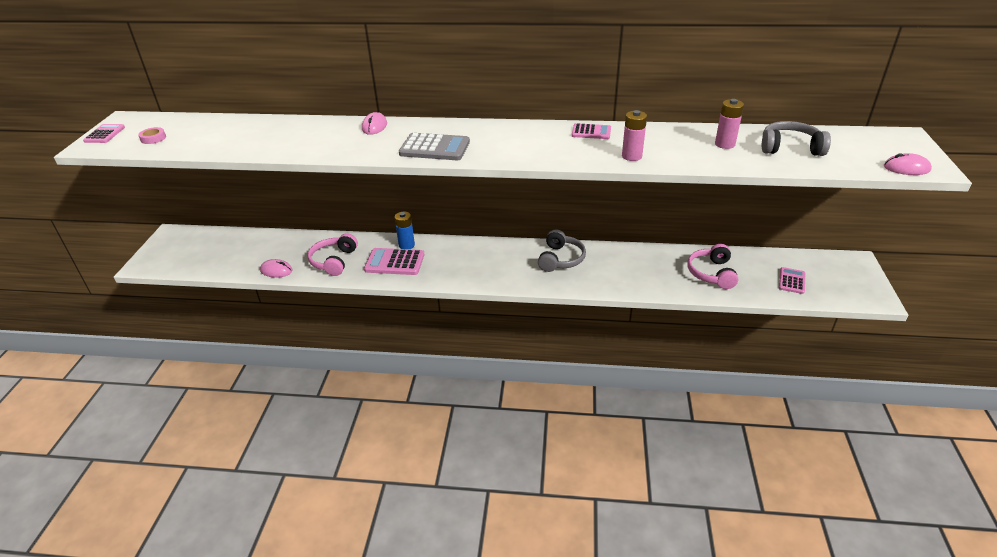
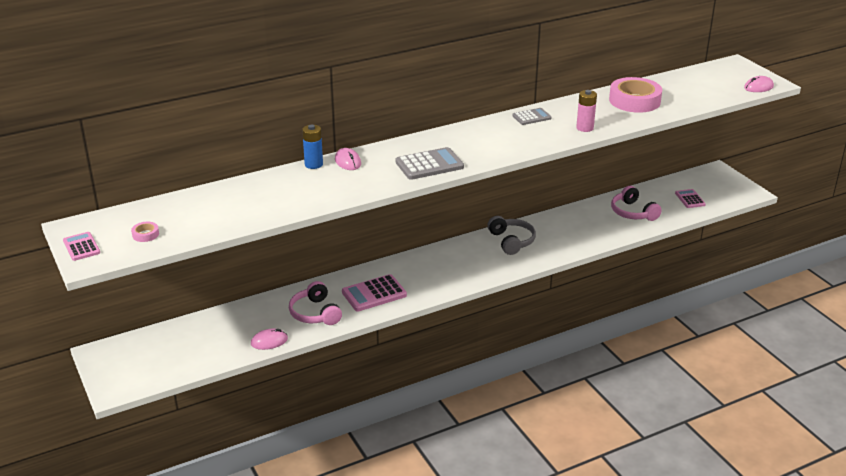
camera: 35 degrees left, 5 degrees down
blue battery [394,212,415,249] -> blue battery moved to [302,125,323,169]
pink calculator [572,123,611,139] -> grey calculator [512,108,552,125]
pink battery [715,99,744,149] -> pink tape [609,77,662,113]
grey headphones [762,121,831,156] -> none

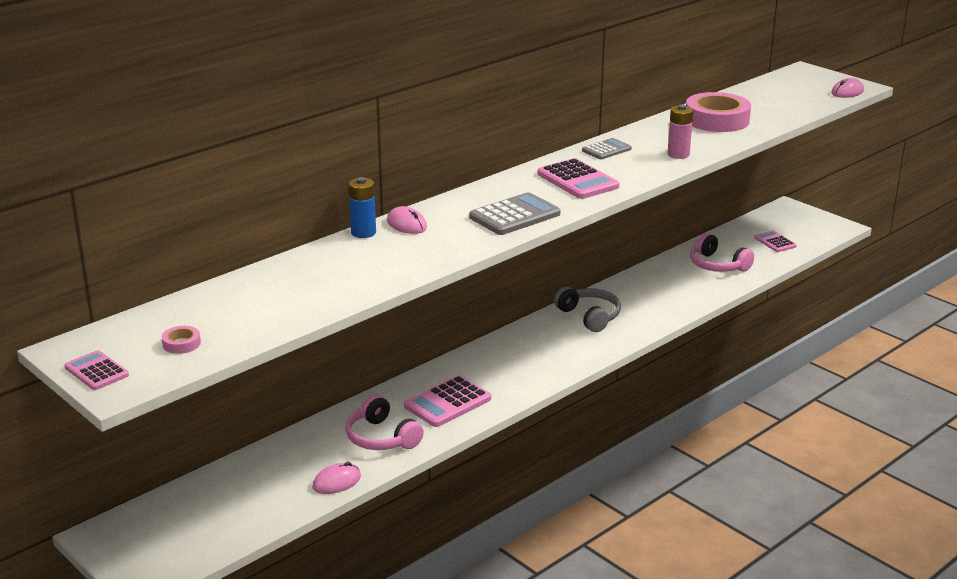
camera: 15 degrees left, 5 degrees down
none -> pink calculator [537,158,619,199]

